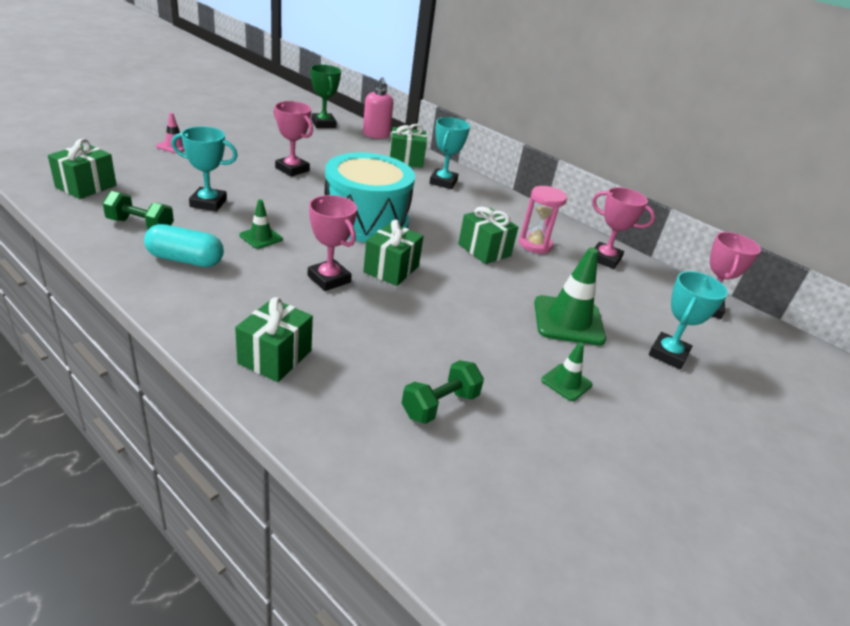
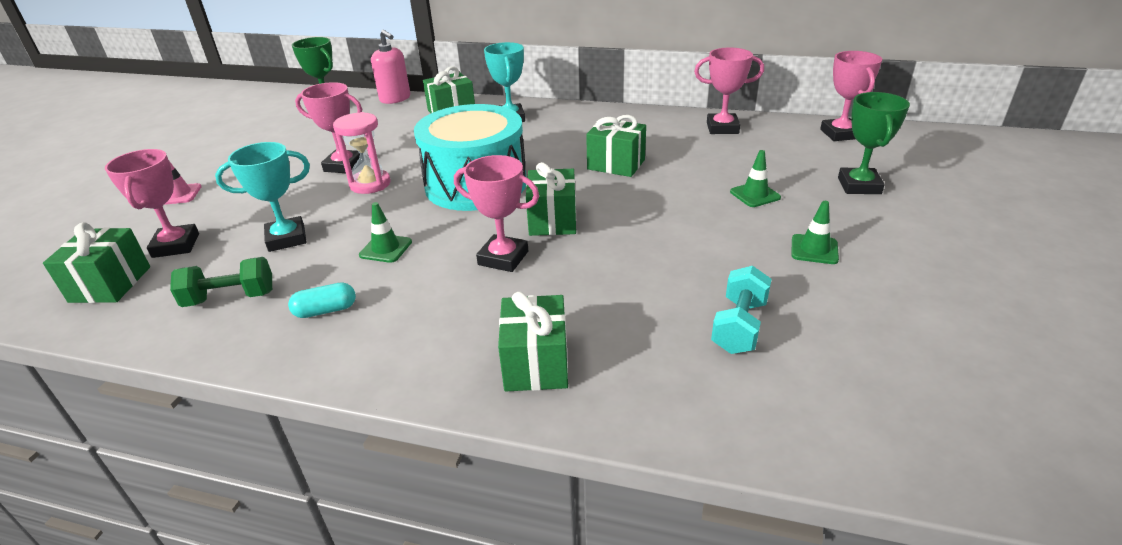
camera: 20 degrees left, 0 degrees up
turquoise capsule [144,224,224,267] -> turquoise capsule [288,282,356,318], size x0.61
green dumbbell [402,360,484,424] -> turquoise dumbbell [711,266,772,354]
pink hourglass [519,186,567,254] -> pink hourglass moved to [333,112,391,194]
green traffic cone [534,247,606,346] -> green traffic cone [730,150,781,207], size x0.53
turquoise trophy [649,271,728,370] -> green trophy [838,92,910,194]
none -> pink trophy [105,149,199,258]

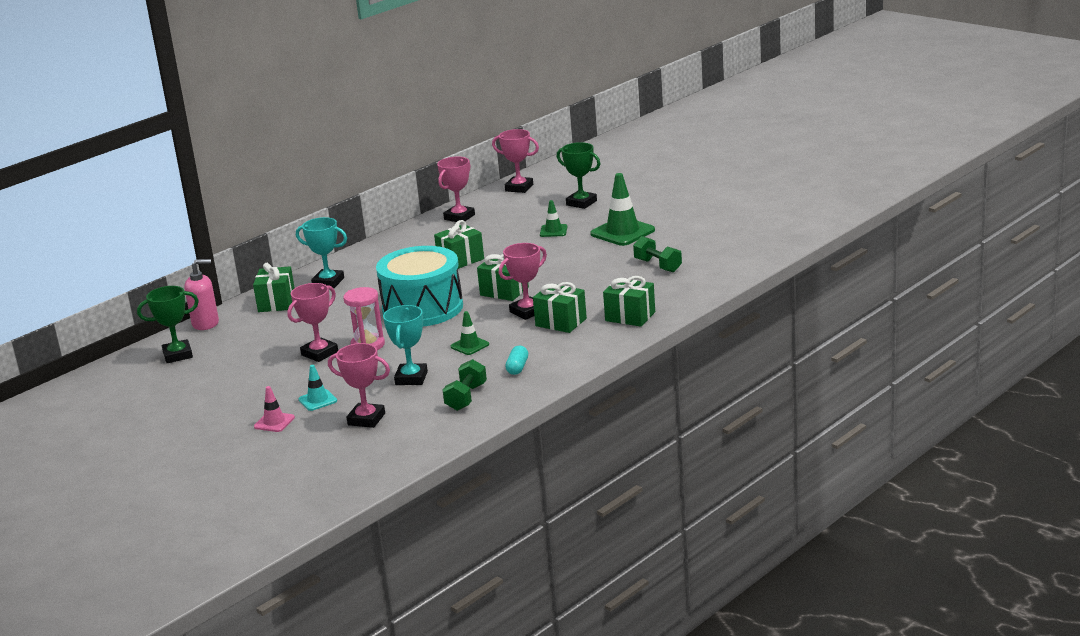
camera: 60 degrees left, 10 degrees down
green gift [43,222,150,303] -> green gift moved to [533,282,587,333]
turquoise dumbbell [711,266,772,354] -> green dumbbell [633,236,682,272]
green traffic cone [791,201,839,264] -> green traffic cone [590,173,655,246], size x1.88
none -> turquoise traffic cone [298,365,337,411]

